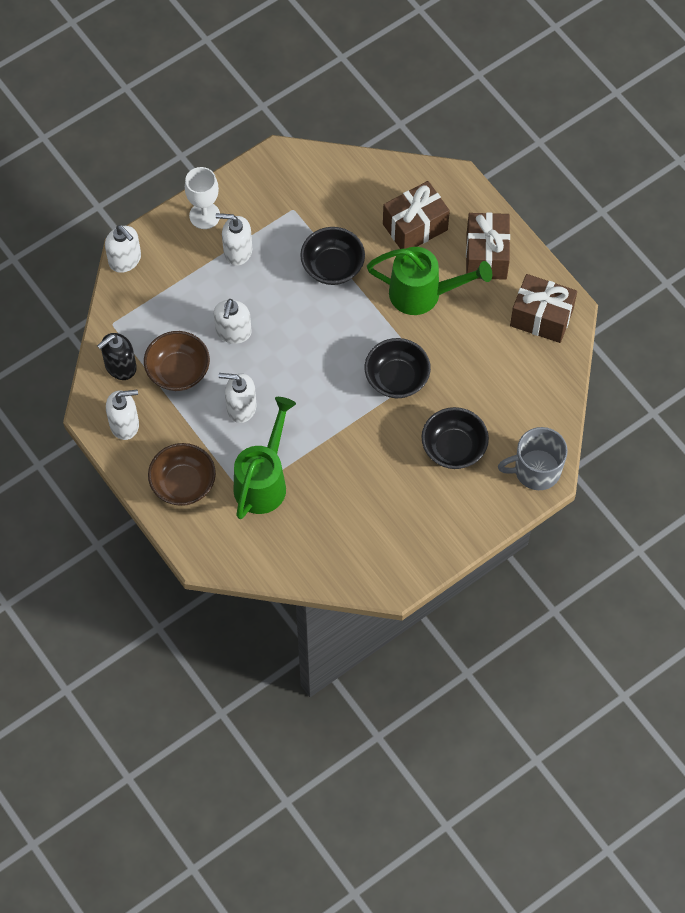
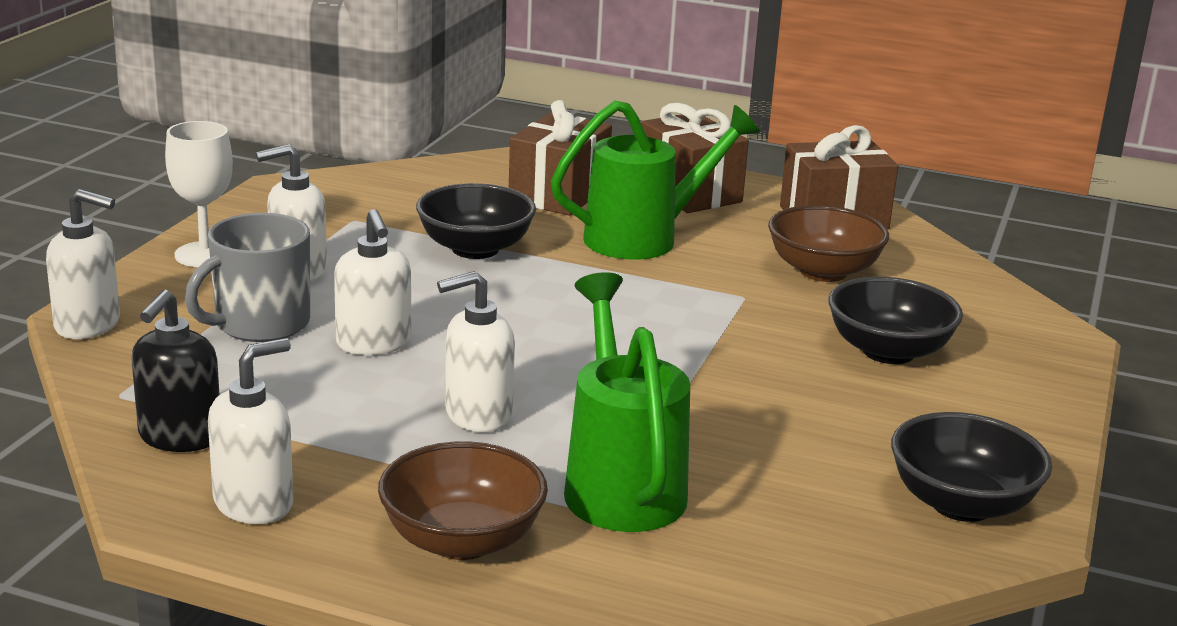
camera: 35 degrees left, 40 degrees down
brown bowl [144,331,210,391] -> brown bowl moved to [768,205,889,282]
black bowl [365,338,431,398] -> black bowl moved to [891,412,1052,522]
grey mug [498,427,568,490] -> grey mug moved to [185,213,310,342]

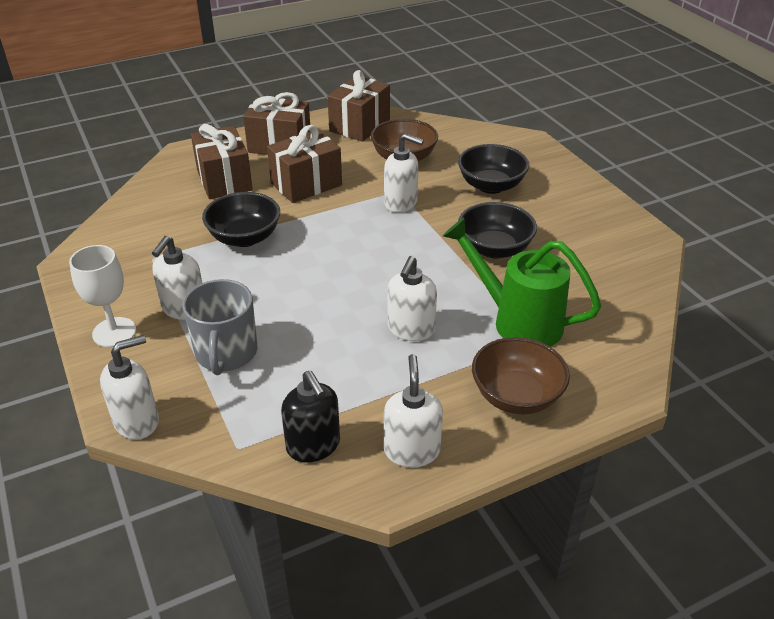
camera: 45 degrees left, 15 degrees up
white soap dispenser [334,209,411,355] -> white soap dispenser moved to [384,133,424,213]
green watering can [551,100,760,260] -> brown gift [267,125,342,203]
black bowl [891,412,1052,522] -> black bowl moved to [458,202,537,258]

